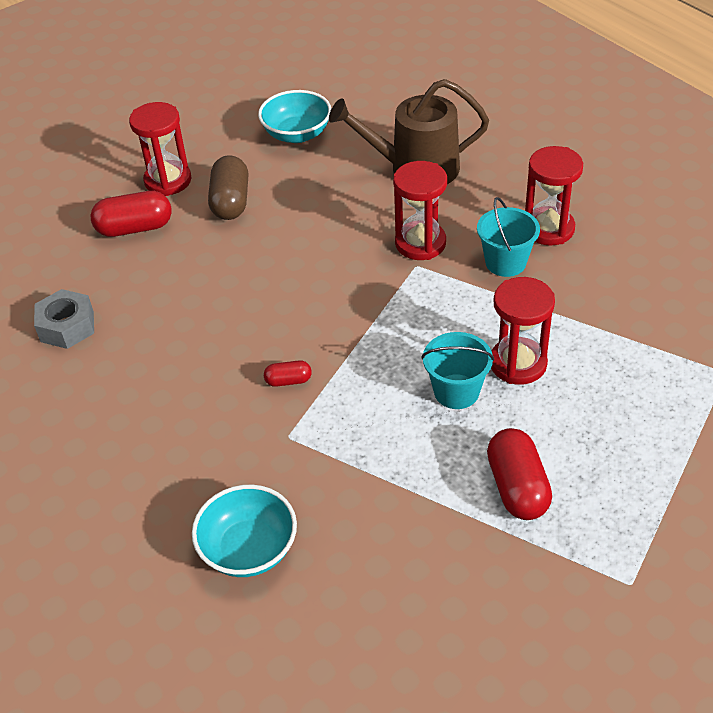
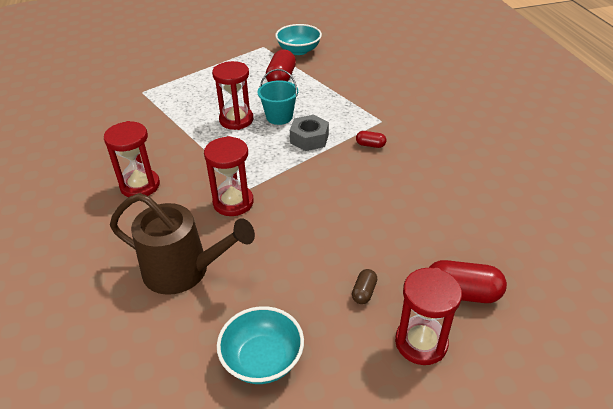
camera: 160 degrees left, 5 degrees down
grey nut [34,289,94,349] -> grey nut moved to [290,115,329,151]
turquoise bowl [192,485,297,577] -> turquoise bowl moved to [275,24,322,55]
brown capsule [208,155,249,220] -> brown capsule [352,269,377,304], size x0.52
turquoise bucket [477,197,540,277] -> none

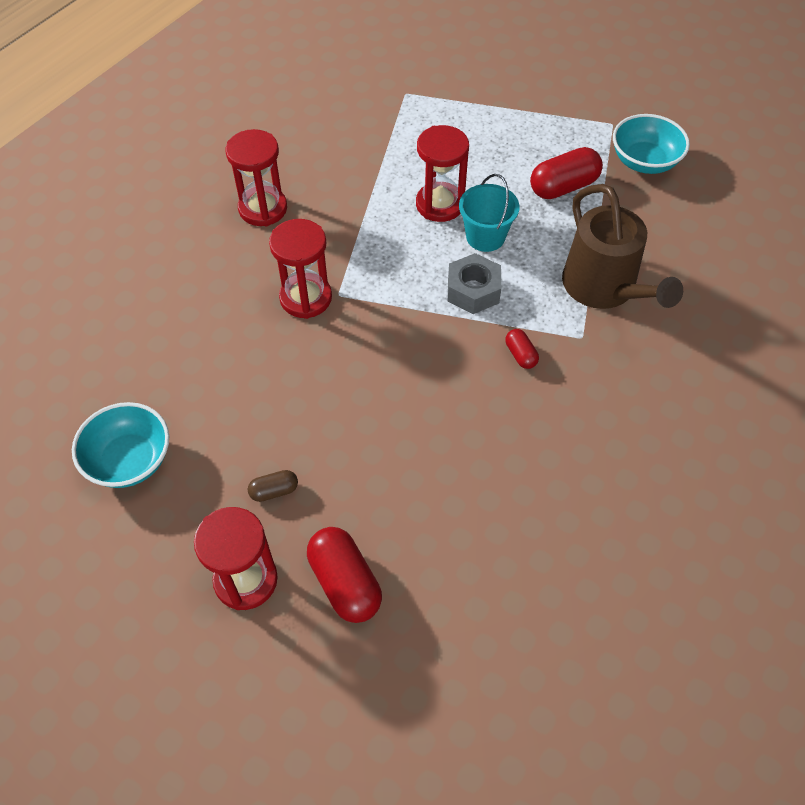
camera: 50 degrees right, 15 degrees up
brown watering can [110,193,255,295] -> brown watering can moved to [562,184,683,309]

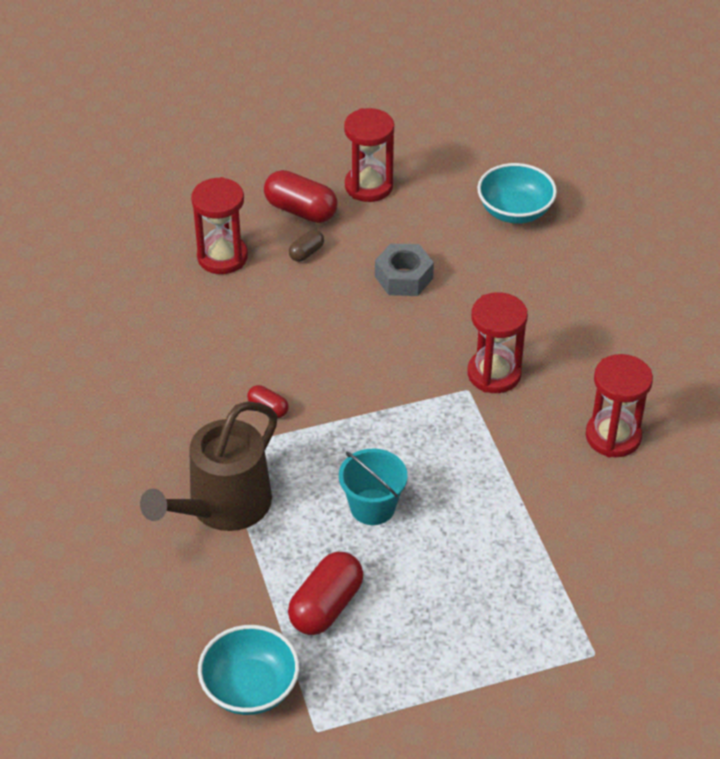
camera: 150 degrees right, 10 degrees down
brown capsule [248,470,298,502] -> brown capsule moved to [289,230,324,262]
red hourglass [416,125,469,222] -> red hourglass moved to [191,177,248,274]
grey nut [448,253,501,314] -> grey nut moved to [375,243,434,296]
brown watering can [562,184,683,309] -> brown watering can turned 90 degrees counterclockwise [140,402,278,531]

